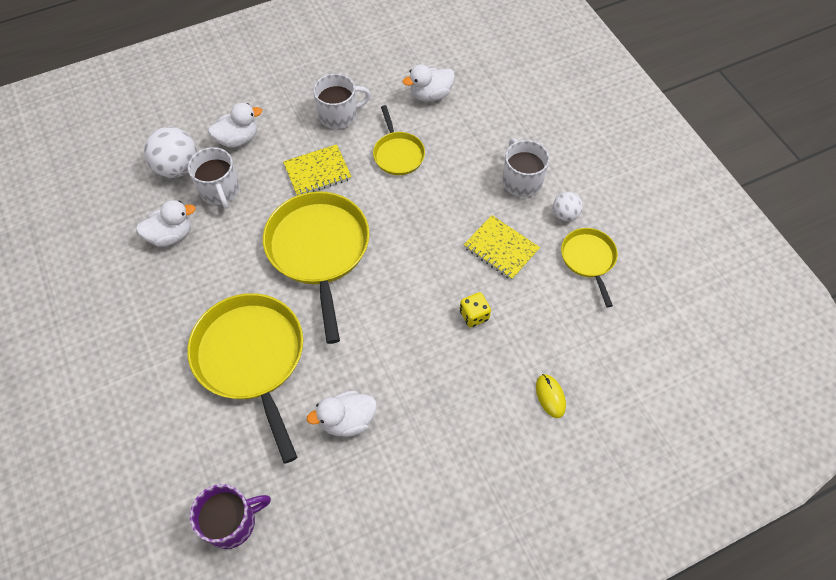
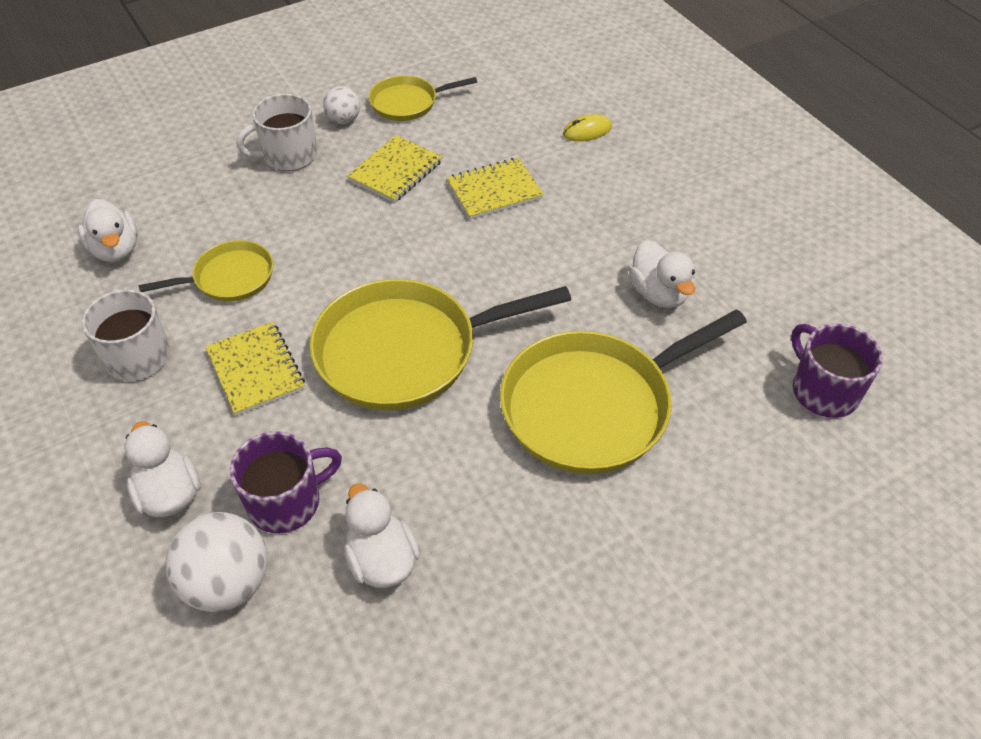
camera: 95 degrees left, 10 degrees down
white mug [188,147,240,209] -> purple mug [230,431,342,533]
yellow dice [460,292,491,327] -> yellow notebook [447,158,544,220]

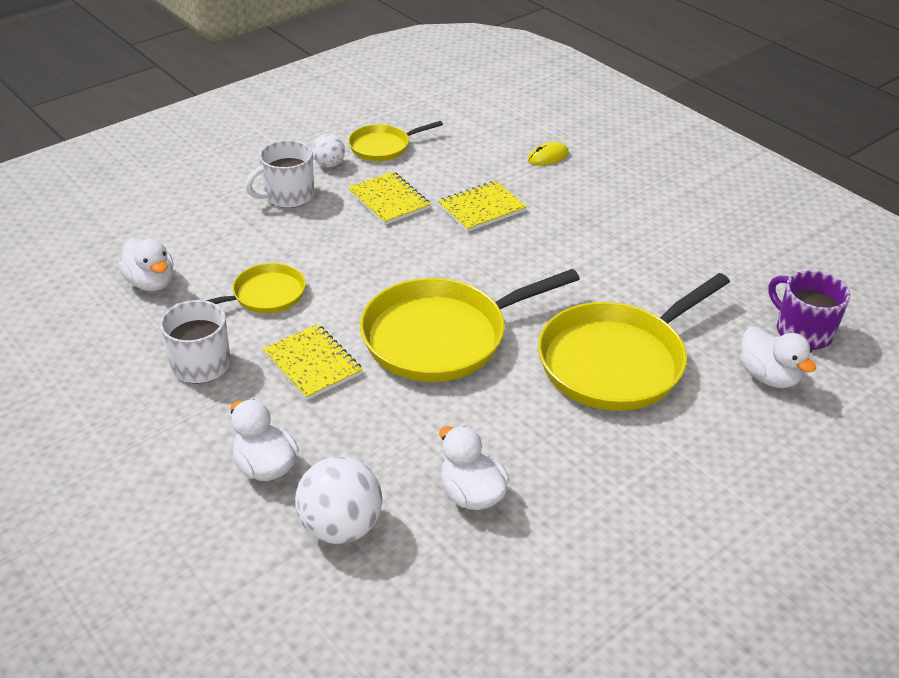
camera: 10 degrees left, 10 degrees down
purple mug [230,431,342,533] -> none
yellow notebook [347,135,442,203] -> yellow notebook turned 60 degrees counterclockwise [348,171,431,225]
white duck [629,240,695,308] -> white duck moved to [740,327,816,388]

